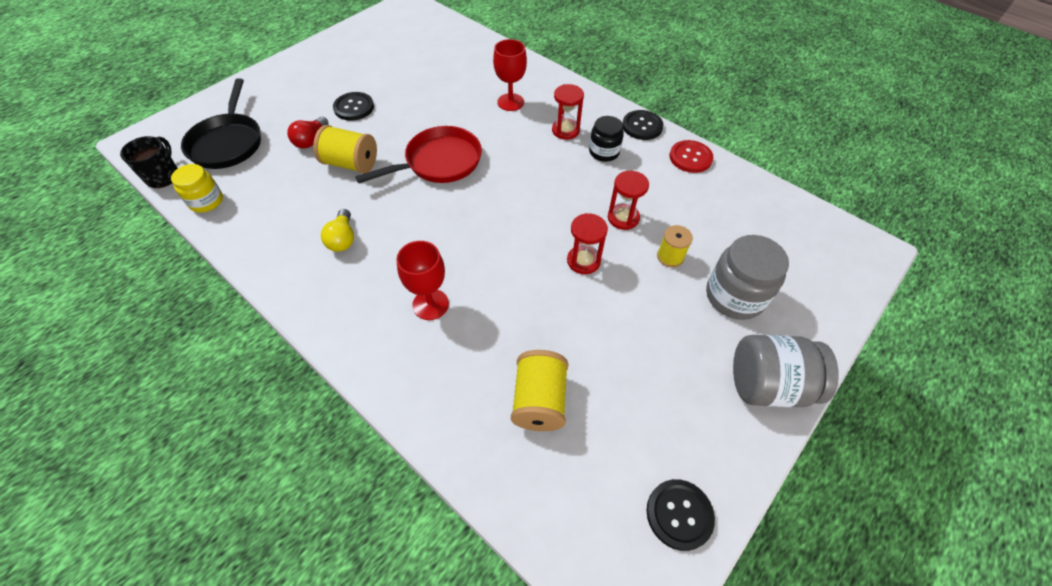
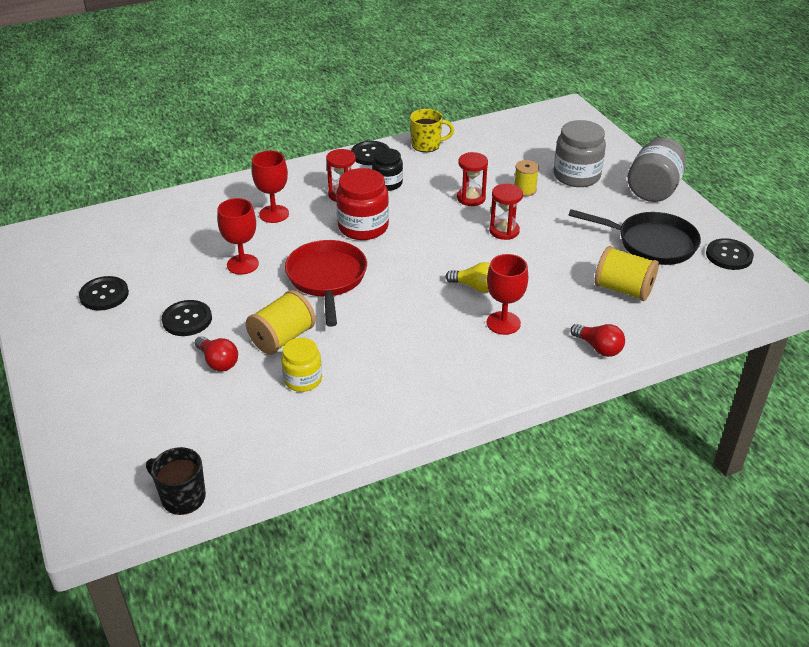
camera: 65 degrees left, 15 degrees down
yellow jar [171,164,223,213] -> yellow jar moved to [281,338,322,392]
black pan [181,78,261,169] -> black pan moved to [568,209,701,265]
yellow light bulb [321,209,354,252] -> yellow light bulb moved to [446,262,490,292]
red button [670,140,713,173] -> yellow mug [410,109,454,152]
none -> black button [79,276,129,311]
none -> red goblet [217,198,259,275]
none -> red jar [336,168,389,240]
none -> red light bulb [570,324,625,357]

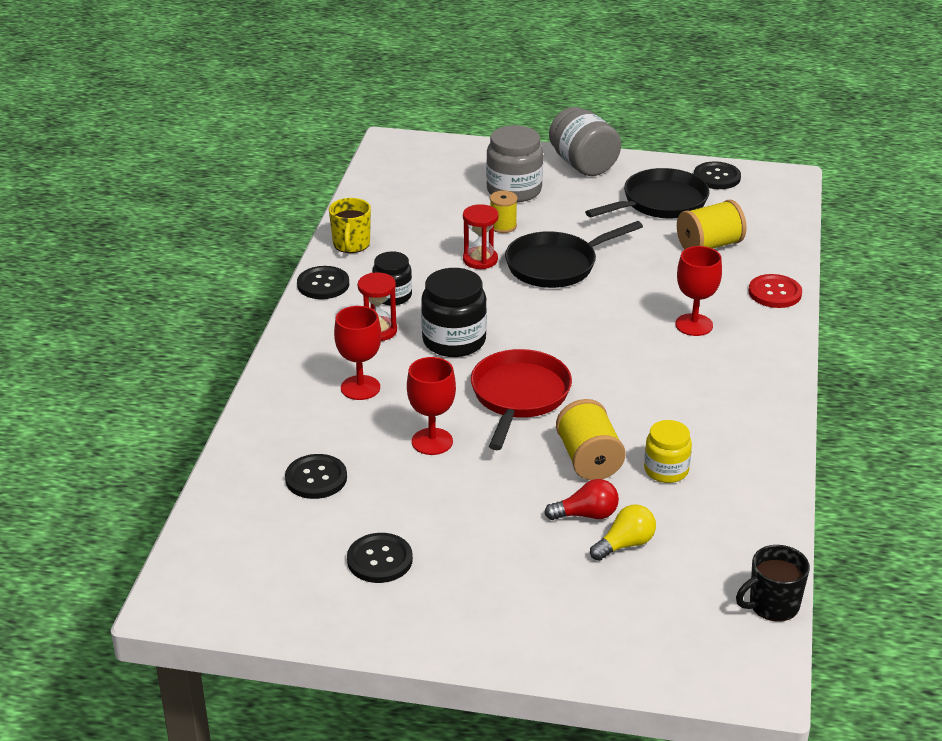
camera: 55 degrees left, 5 degrees down
black button [162,300,212,336] -> black button moved to [285,454,347,499]
red pan [285,240,367,327] -> red pan turned 75 degrees clockwise [471,349,572,450]
red jar [336,168,389,240] -> black jar [421,268,487,357]
yellow mug [410,109,454,152] -> yellow mug turned 150 degrees clockwise [329,198,371,253]
yellow light bulb [446,262,490,292] -> yellow light bulb moved to [590,505,656,561]
red hourglass [489,184,523,240] -> black pan [505,221,643,288]
red light bulb [570,324,625,357] -> red button [749,274,802,308]

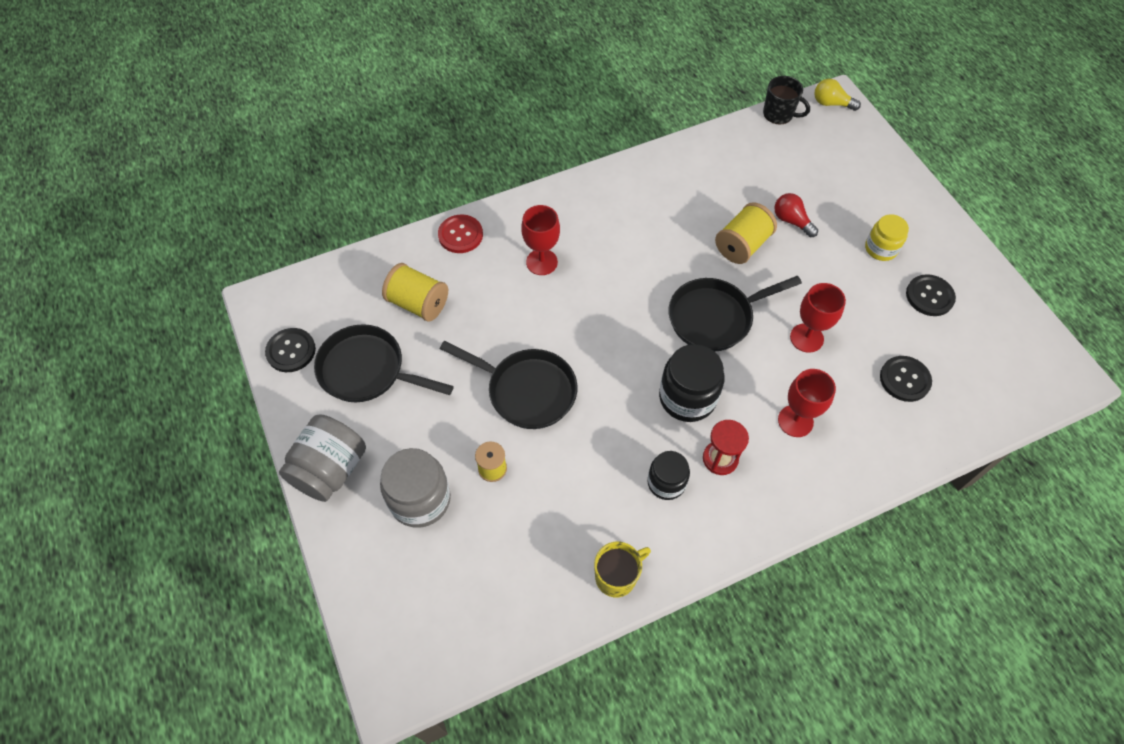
camera: 125 degrees left, 25 degrees up
black button [297,266,349,299] -> none
red hourglass [463,204,499,269] -> none
red pan [471,349,572,450] -> black pan [669,276,802,351]
yellow light bulb [590,505,656,561] -> yellow light bulb moved to [814,79,861,111]
yellow jar [644,420,692,483] -> yellow jar moved to [865,214,909,261]

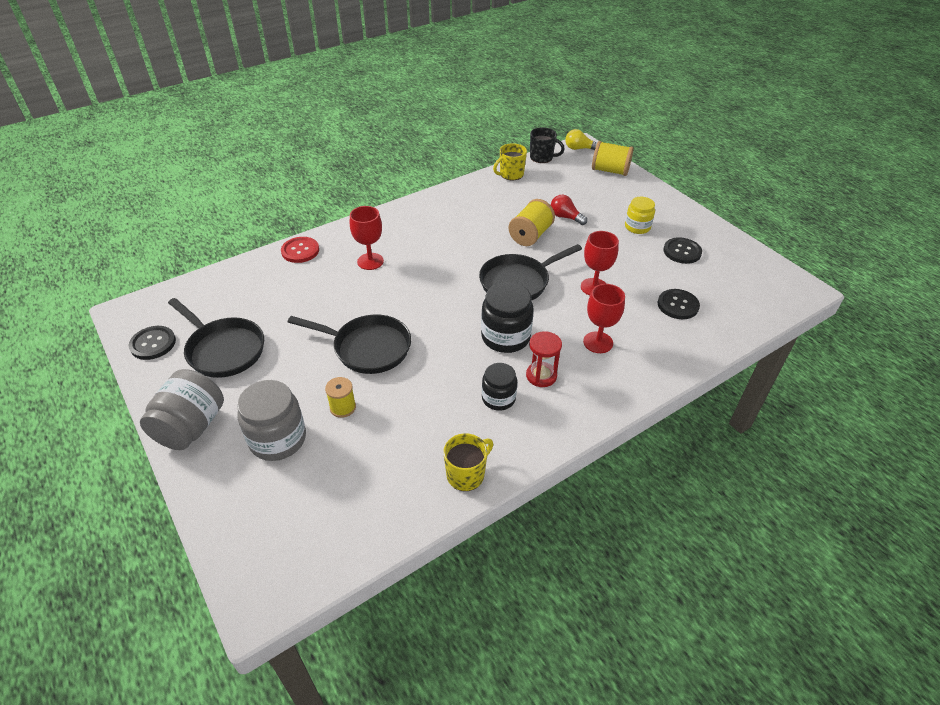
camera: 10 degrees left, 15 degrees down
black pan [314,324,454,402] -> black pan turned 150 degrees counterclockwise [168,298,264,378]
yellow spool [382,263,448,322] -> yellow spool moved to [592,141,634,176]
none -> yellow mug [493,143,527,180]

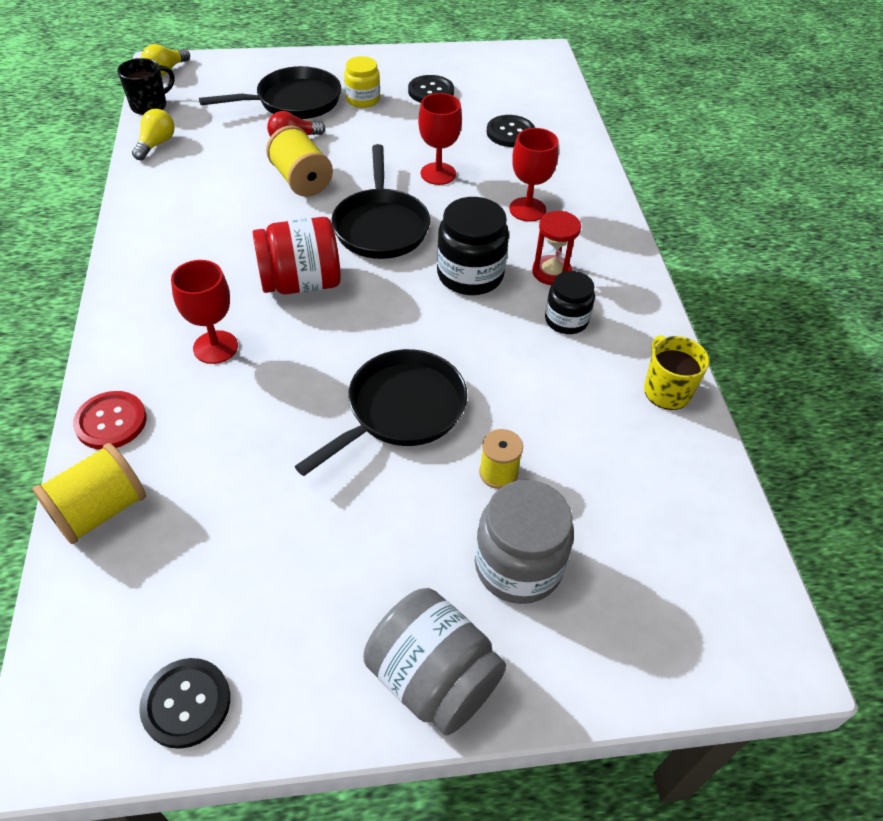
camera: 65 degrees left, 5 degrees up
black pan [168,298,264,378] -> black pan moved to [199,66,341,119]
yellow mug [493,143,527,180] -> yellow light bulb [132,109,175,160]
yellow spool [592,141,634,176] -> yellow spool moved to [32,443,146,544]
none -> red jar [252,217,341,294]

